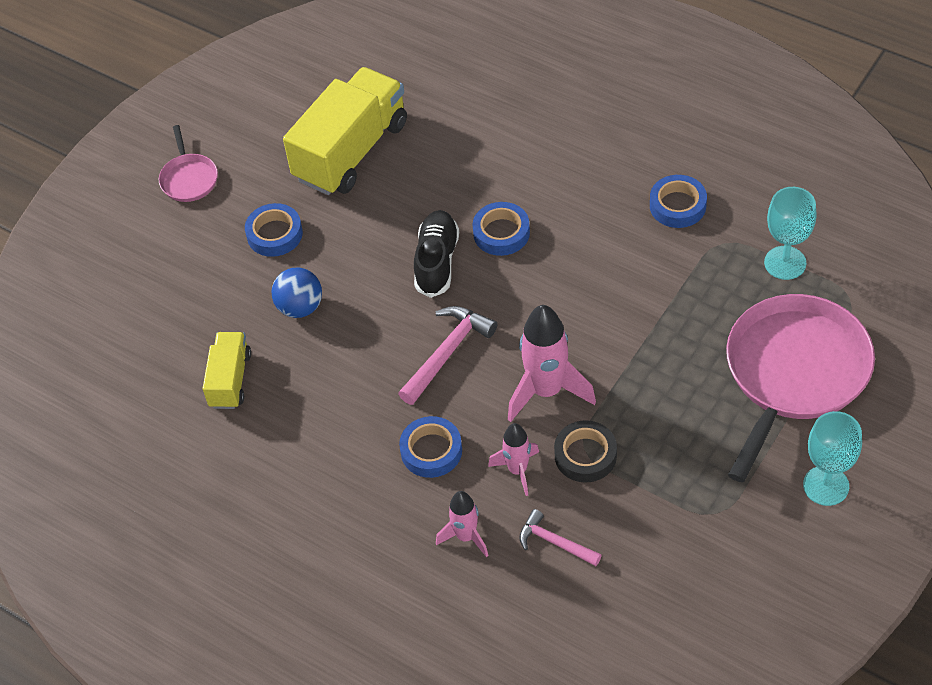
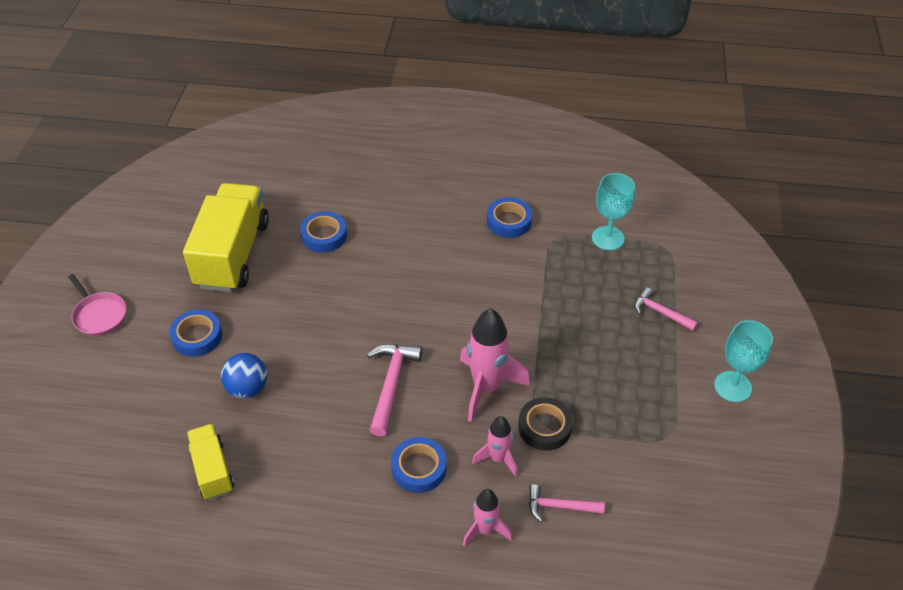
camera: 30 degrees left, 5 degrees down
black shoe [414,210,459,298] -> none
blue tape [472,202,530,256] -> blue tape moved to [300,211,347,253]
pink pan [726,294,875,482] -> pink hammer [635,287,698,331]

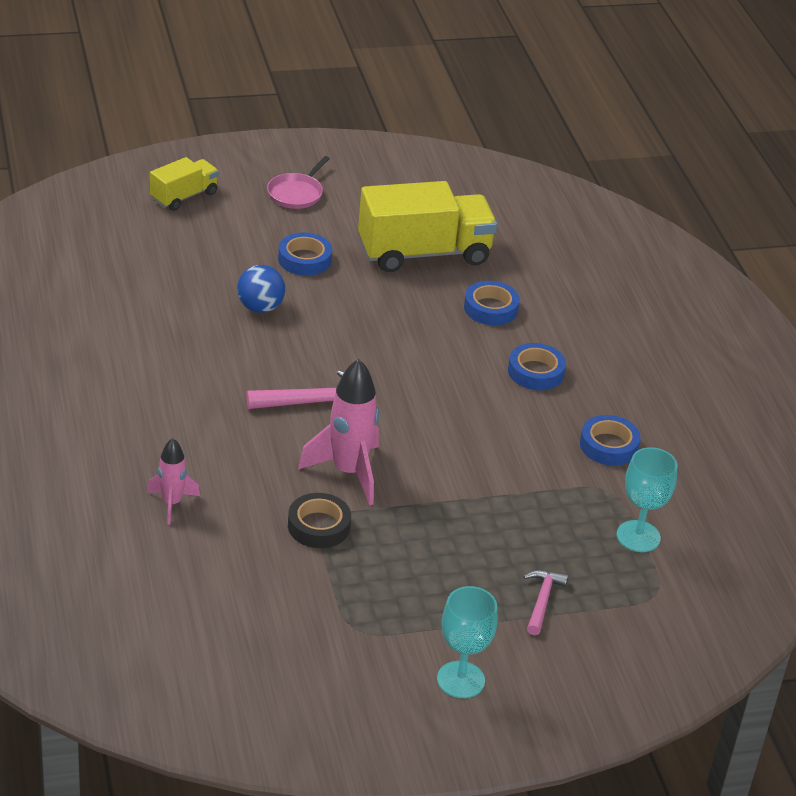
camera: 65 degrees right, 10 degrees down
yellow truck [187,424,234,500] -> yellow truck moved to [150,157,219,211]
blue tape [391,437,447,493] -> blue tape moved to [508,343,566,390]
pink rocket [472,416,518,477] -> none
pink hammer [529,484,605,522] -> none

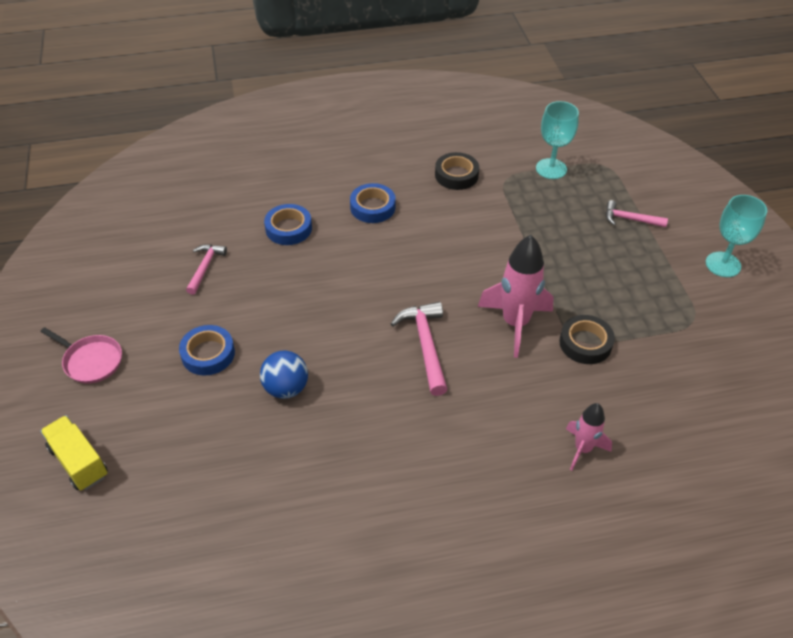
camera: 85 degrees left, 10 degrees up
yellow truck [358,181,497,272] -> pink hammer [186,244,227,295]
blue tape [580,415,641,466] -> black tape [435,152,479,190]

